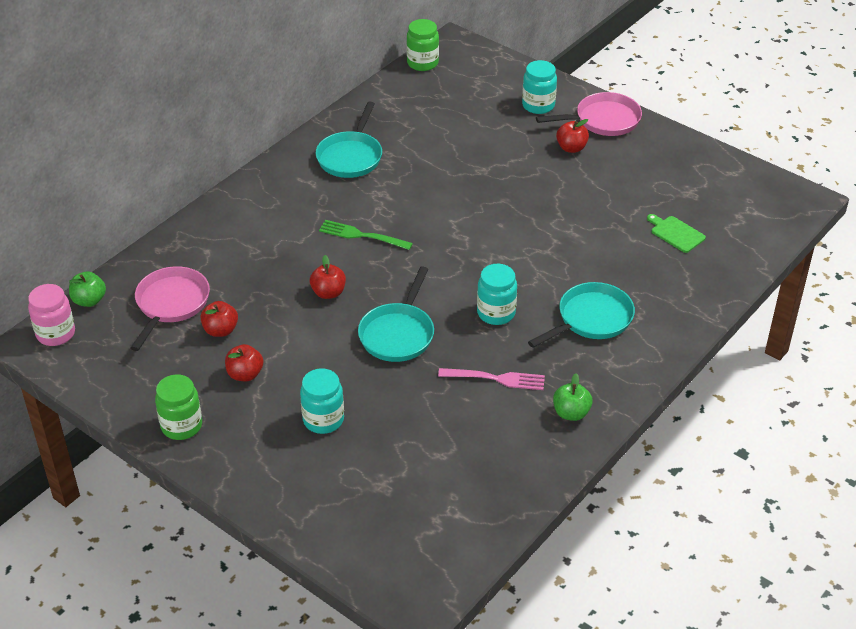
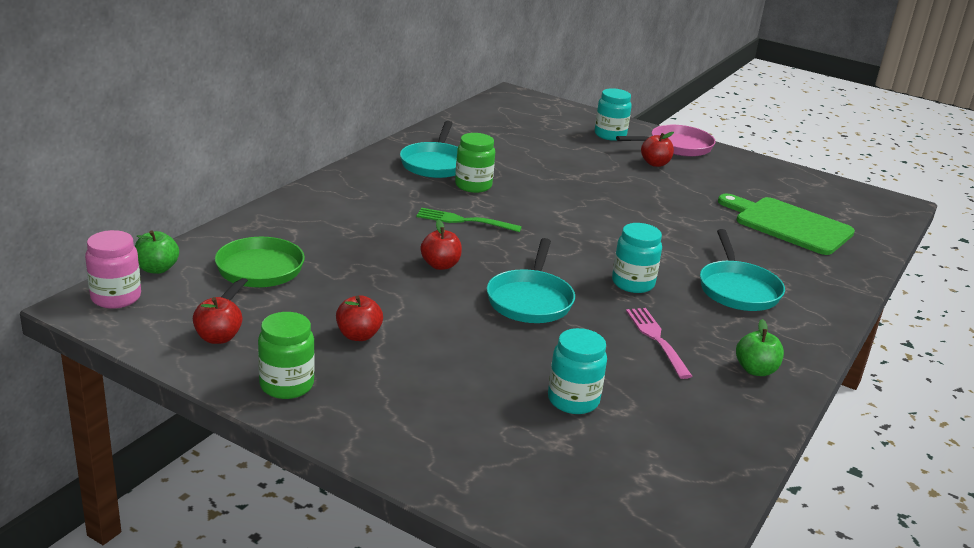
camera: 10 degrees left, 15 degrees down
pink pan [131,266,210,351] -> green pan [215,237,305,301]
red apple [200,301,238,337] -> red apple moved to [193,297,242,344]
turquoise jar [300,368,344,434] -> turquoise jar moved to [548,328,607,414]
green jar [406,19,439,71] -> green jar moved to [455,133,495,193]
pink fork [438,368,545,390] -> pink fork turned 105 degrees counterclockwise [626,308,692,379]
turquoise pan [528,282,635,348] -> turquoise pan turned 135 degrees clockwise [700,229,785,311]
green cutting board [647,214,706,253] -> green cutting board [718,194,855,255], size x2.07

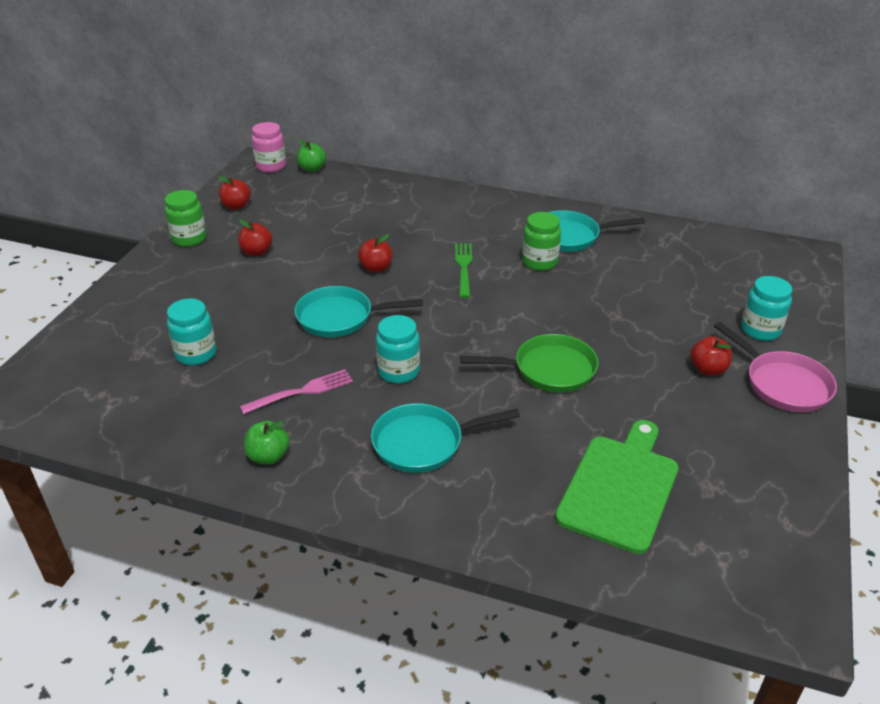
camera: 80 degrees right, 10 degrees up
green pan [215,237,305,301] -> green pan moved to [460,334,599,393]

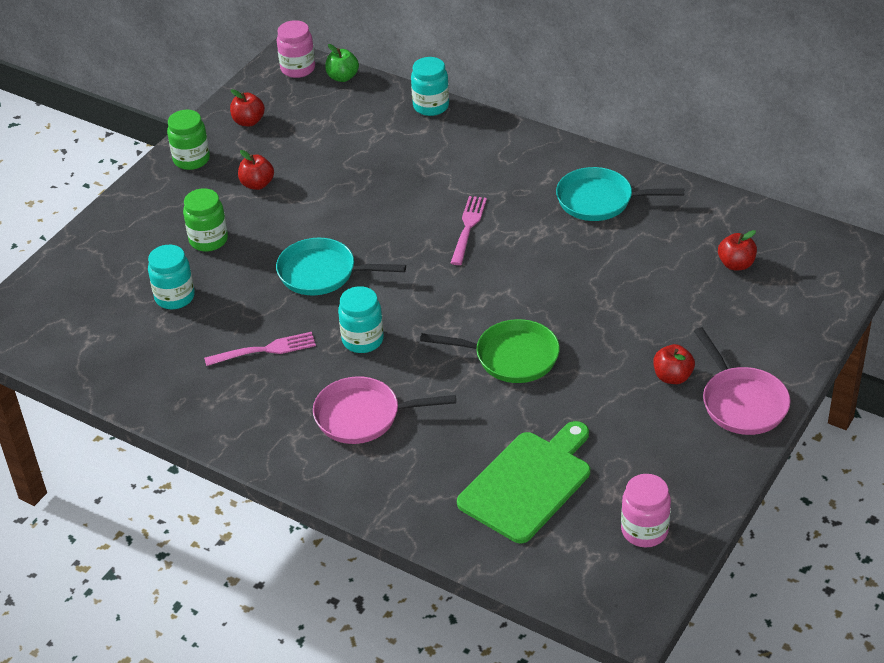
camera: 15 degrees right, 5 degrees up
green apple [244,421,290,465] -> none
red apple [358,234,393,272] -> red apple moved to [718,230,757,270]
turquoise pan [371,403,520,473] -> pink pan [313,377,456,444]
green fork [455,243,472,298] -> pink fork [451,196,487,265]
green jar [522,212,561,271] -> green jar moved to [183,188,228,251]
turquoise jar [741,276,792,341] -> turquoise jar moved to [411,57,449,116]
none -> pink jar [621,474,671,548]

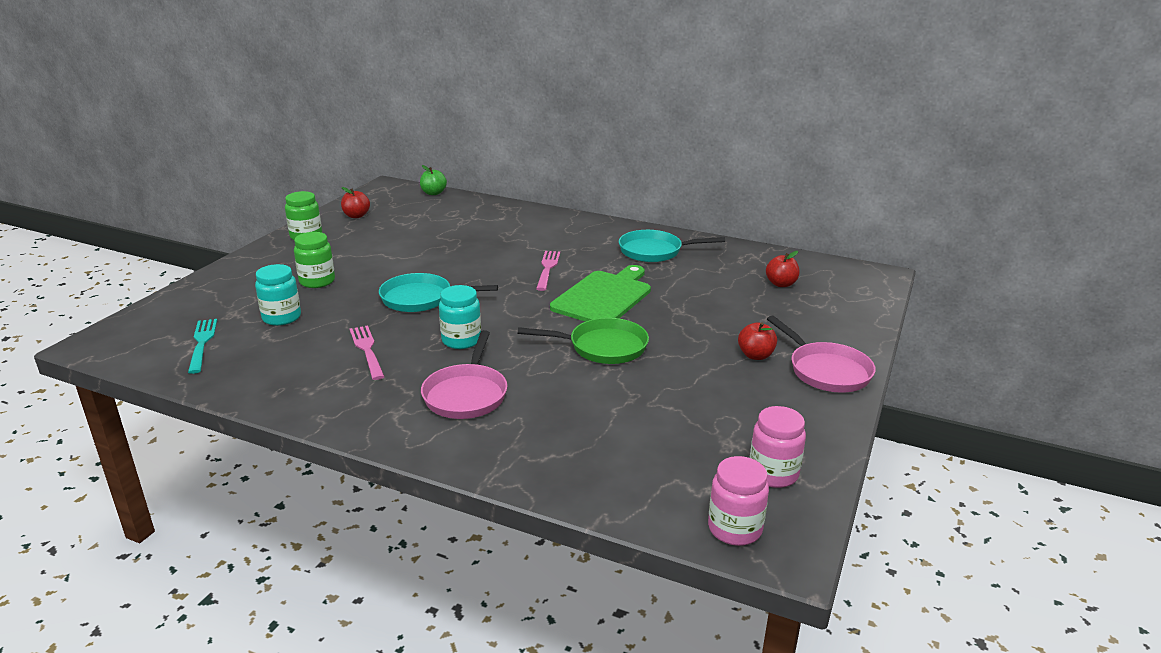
camera: 10 degrees left, 15 degrees down
pink fork [204,332,316,366] -> pink fork turned 90 degrees counterclockwise [350,326,385,380]
red apple [238,150,274,190] -> none
pink jar [277,20,315,78] -> pink jar moved to [708,456,769,546]
pink pan [313,377,456,444] -> pink pan turned 75 degrees counterclockwise [421,330,507,419]
turquoise jar [411,57,449,116] -> none
green cutting board [457,421,590,543] -> green cutting board moved to [550,265,651,322]
none -> turquoise fork [188,319,217,374]

